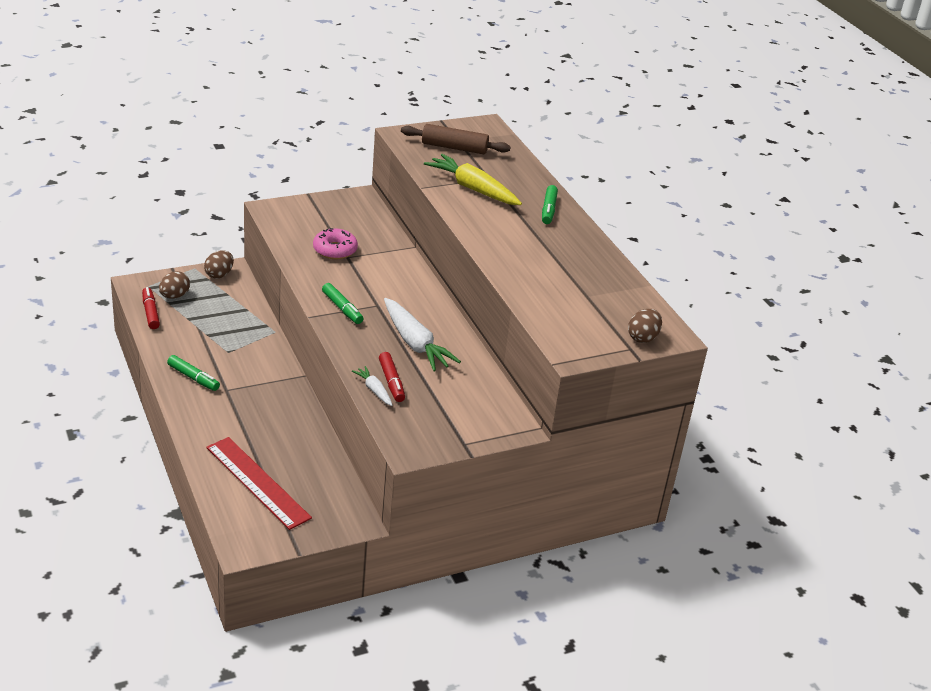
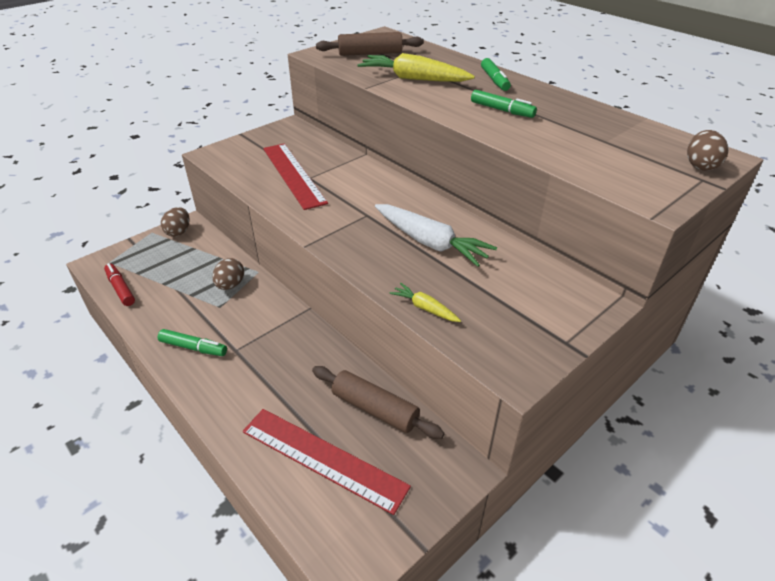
camera: 15 degrees left, 5 degrees up
brown egg [159,271,190,299] -> brown egg moved to [212,258,244,290]
pink donut [313,228,358,259] -> red ruler [263,143,328,210]
green marker [322,283,364,324] -> green marker moved to [471,90,537,118]
white carrot [352,366,393,406] -> yellow carrot [390,283,461,322]
red marker [379,352,405,402] -> none
none -> brown rolling pin [312,366,445,439]

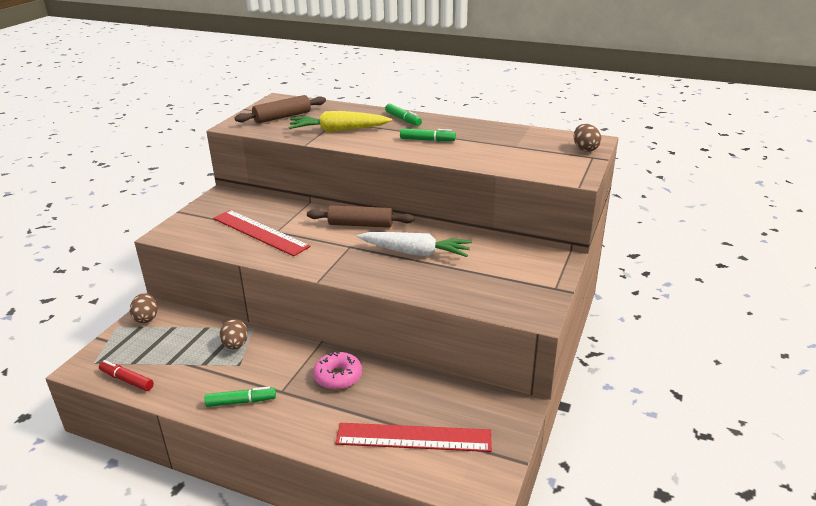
camera: 25 degrees left, 10 degrees down
brown rolling pin [312,366,445,439] -> brown rolling pin moved to [307,205,415,228]
yellow carrot [390,283,461,322] -> none
none -> pink donut [313,352,362,390]

